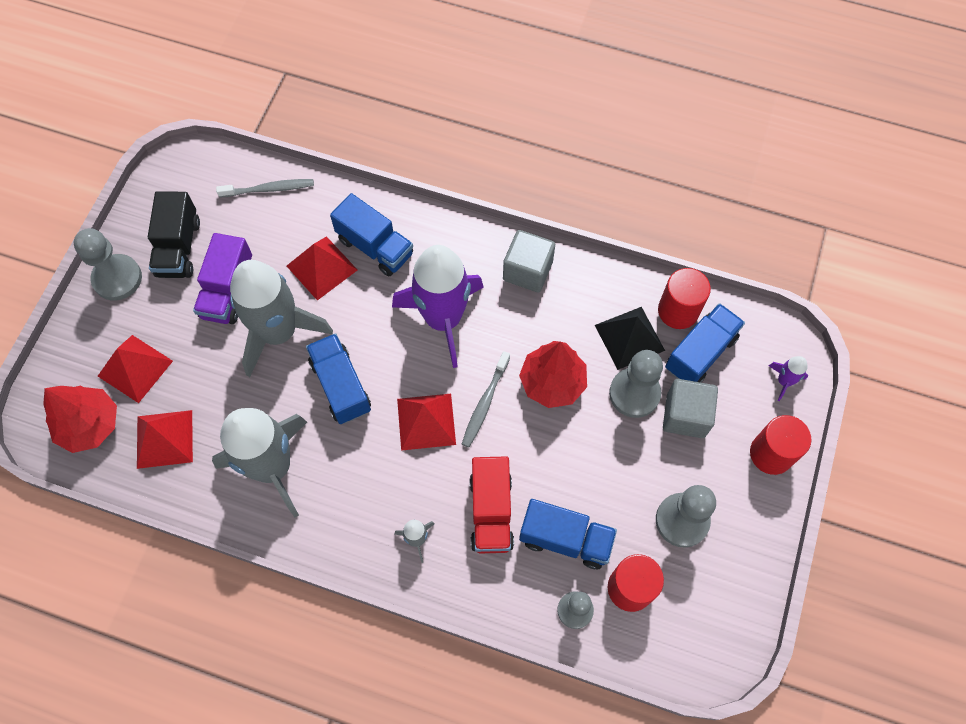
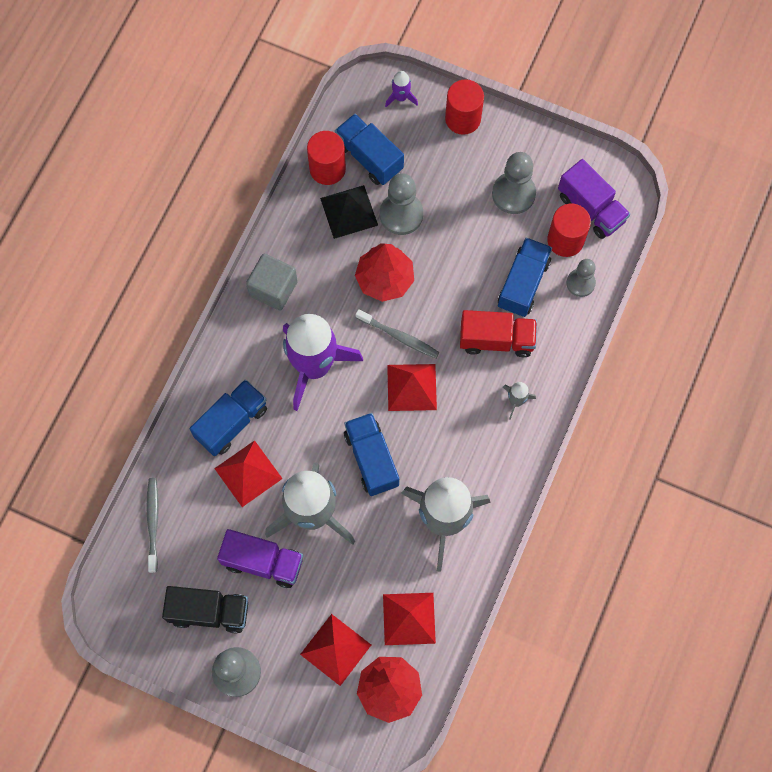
camera: 85 degrees left, 5 degrees up
blue truck [306,333,371,424] -> blue truck turned 90 degrees clockwise [344,413,399,496]
grey cube [663,379,718,438] -> none
none -> purple truck [558,159,630,239]

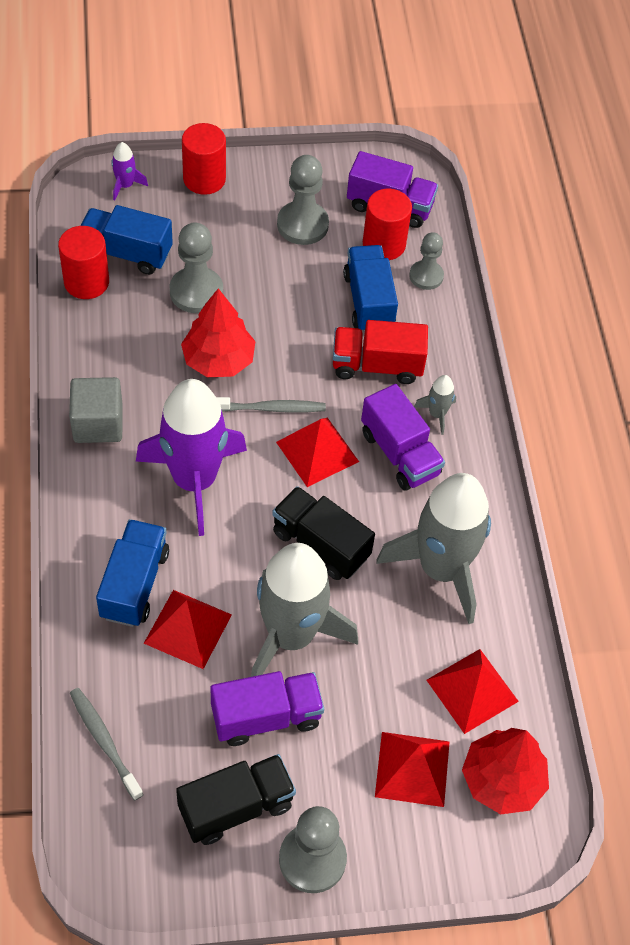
camera: 35 degrees left, 15 degrees down
black pyramid [320,185,378,239] -> none
blue truck [344,413,399,496] -> black truck [272,486,375,580]
red truck [460,310,537,357] -> red truck turned 150 degrees counterclockwise [333,320,428,384]
none -> purple truck [361,384,445,491]

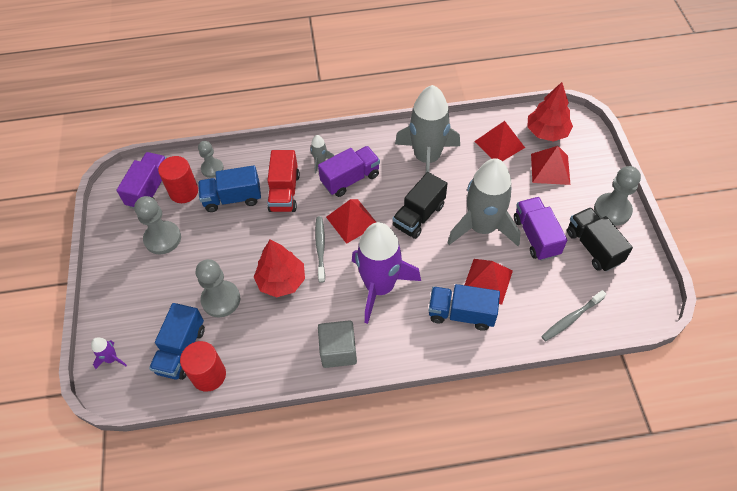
camera: 85 degrees left, 0 degrees up
red cylinder [182,123,226,195] -> none

